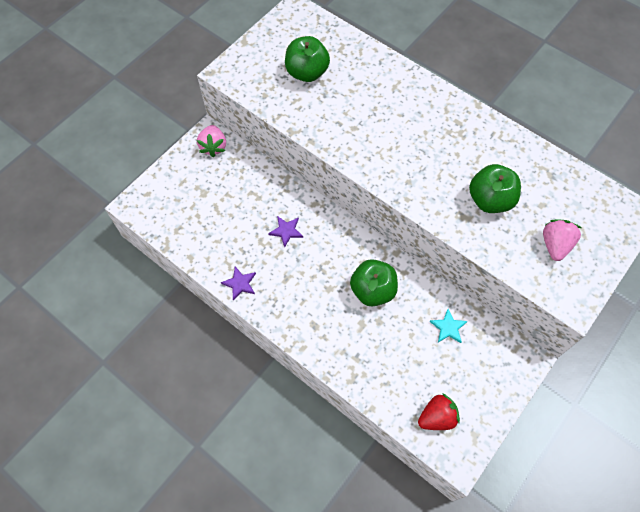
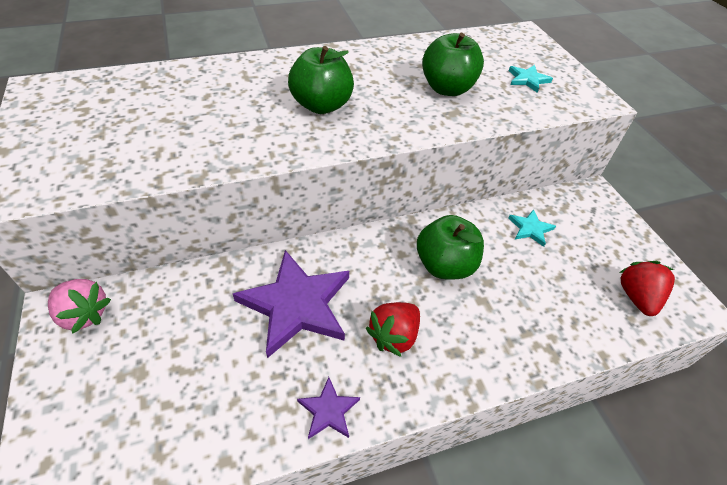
camera: 60 degrees left, 15 degrees down
purple star [268,216,303,248] -> purple star [233,250,349,358], size x2.18
green apple [285,36,330,82] -> green apple moved to [288,46,354,114]
pink strawberry [543,219,582,261] -> turquoise star [509,65,553,93]
none -> red strawberry [366,302,420,357]

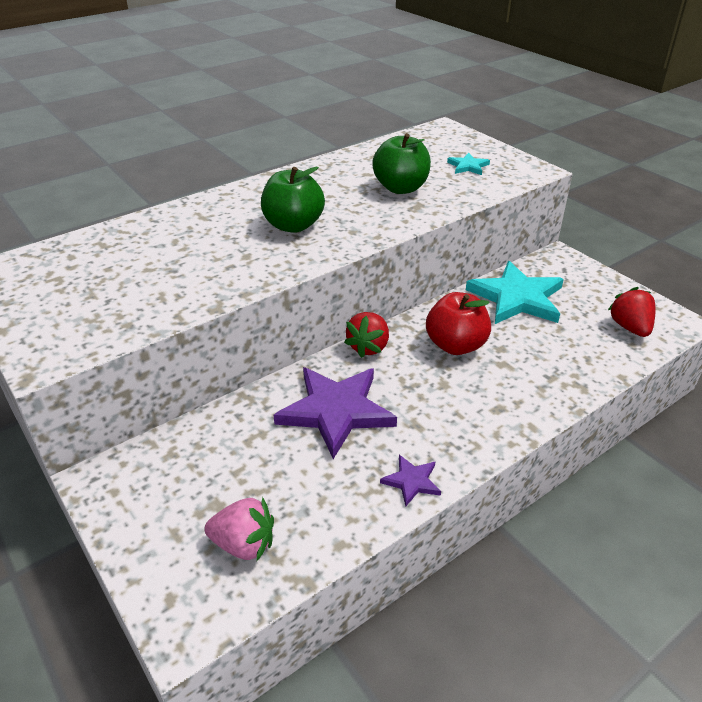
camera: 15 degrees left, 10 degrees down
pink strawberry [48,279,111,334] -> pink strawberry moved to [204,497,274,561]
red strawberry [366,302,420,357] -> red strawberry moved to [344,312,389,358]
green apple [417,215,484,279] -> red apple [426,292,491,355]
turquoise star [508,209,556,247] -> turquoise star [466,261,564,324], size x2.18

